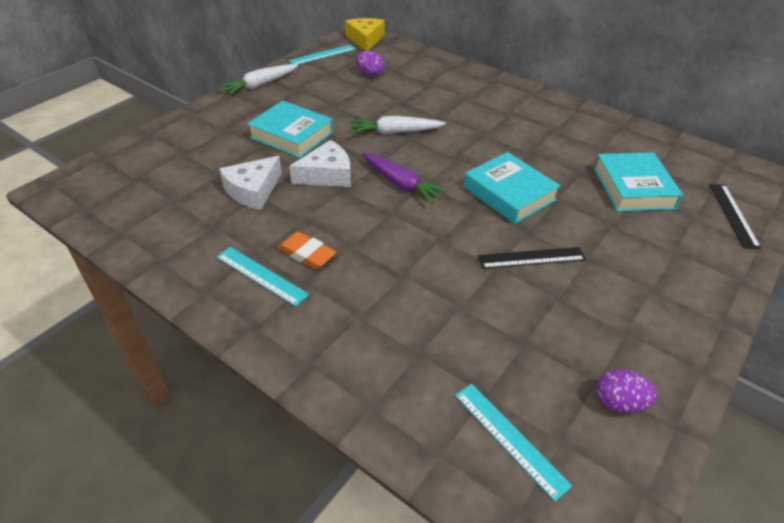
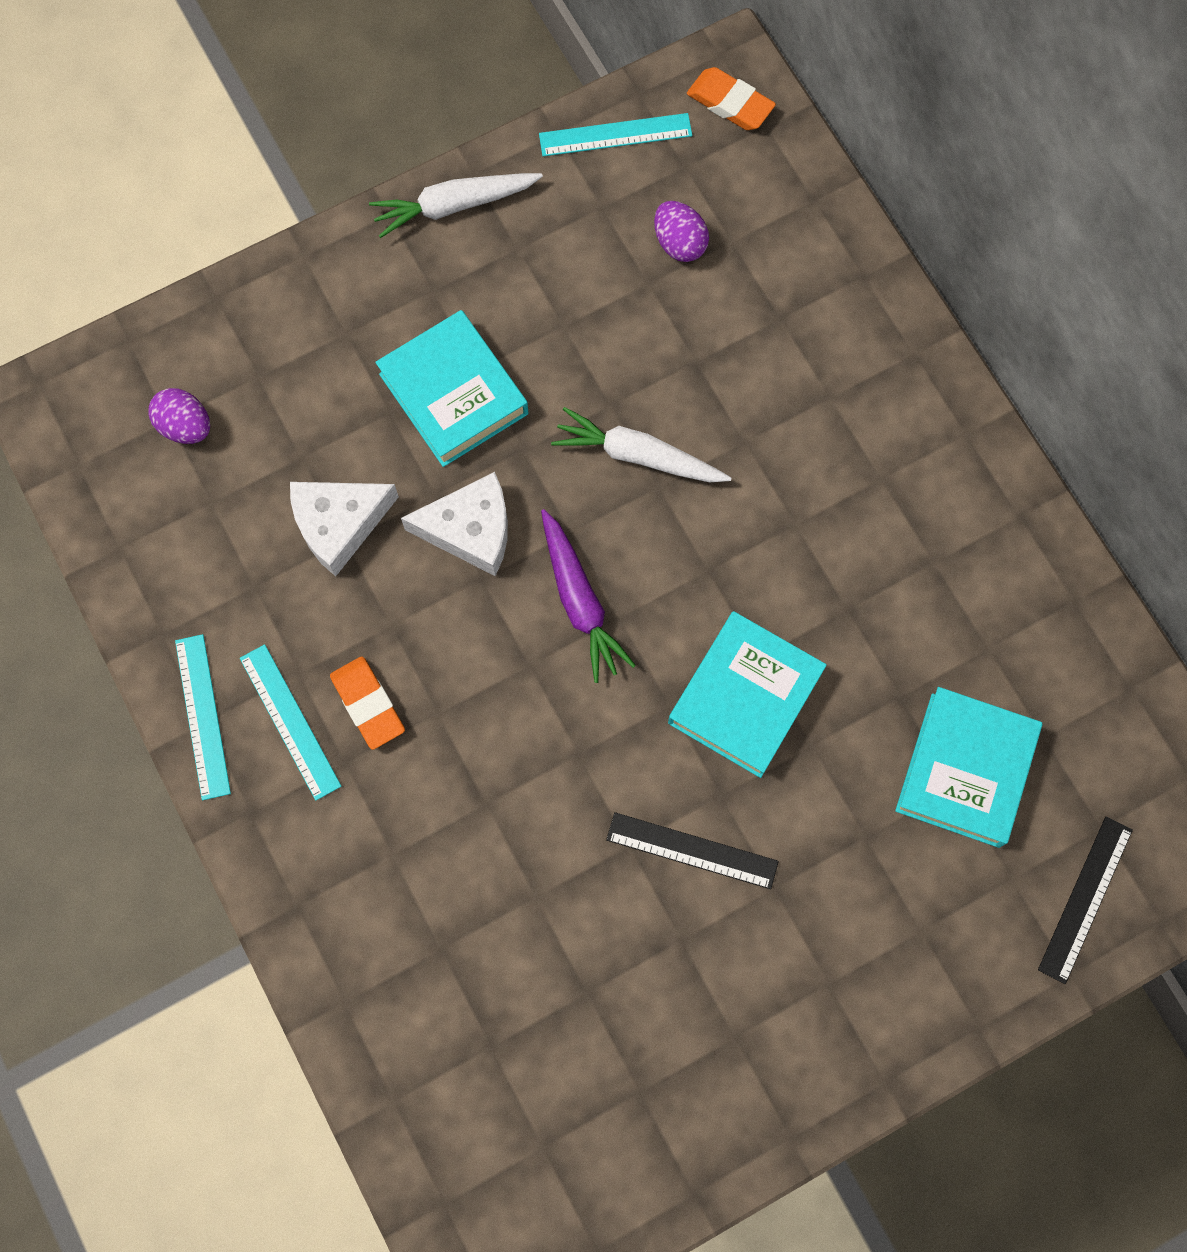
camera: 25 degrees right, 30 degrees up
yellow cheese [345,18,385,51] -> orange eraser [687,67,776,130]
turquoise ruler [455,384,572,501] -> turquoise ruler moved to [175,634,231,800]
turquoise book [464,152,561,224] -> turquoise book turned 45 degrees clockwise [668,611,827,778]
purple egg [596,369,657,413] -> purple egg moved to [149,388,210,444]

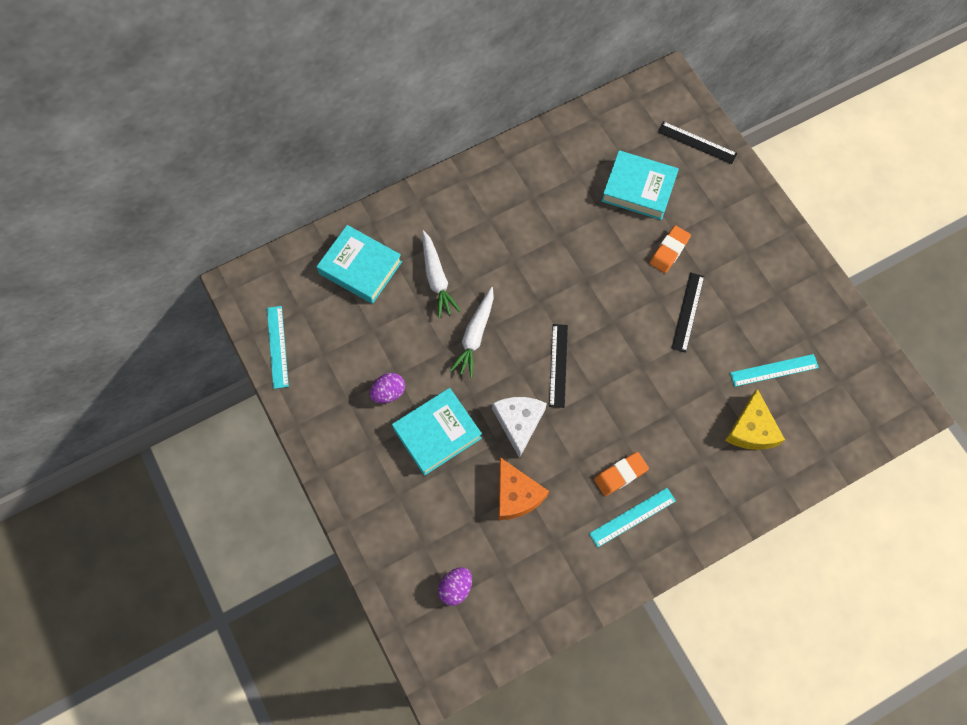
camera: 90 degrees left, 5 degrees down
turquoise ruler [175,634,231,800] -> turquoise ruler moved to [730,354,819,387]
white cheese [290,482,399,576] -> orange cheese [499,457,549,520]
white carrot [369,173,543,238] -> white carrot moved to [422,230,460,318]
purple carrot [541,509,636,683] -> black ruler [549,324,568,408]
purple egg [654,201,709,262] -> purple egg moved to [370,373,405,403]
turquoise book [668,611,827,778] -> turquoise book moved to [317,225,402,304]
orange eraser [687,67,776,130] -> orange eraser moved to [650,225,691,273]
none -> yellow cheese [725,389,785,450]

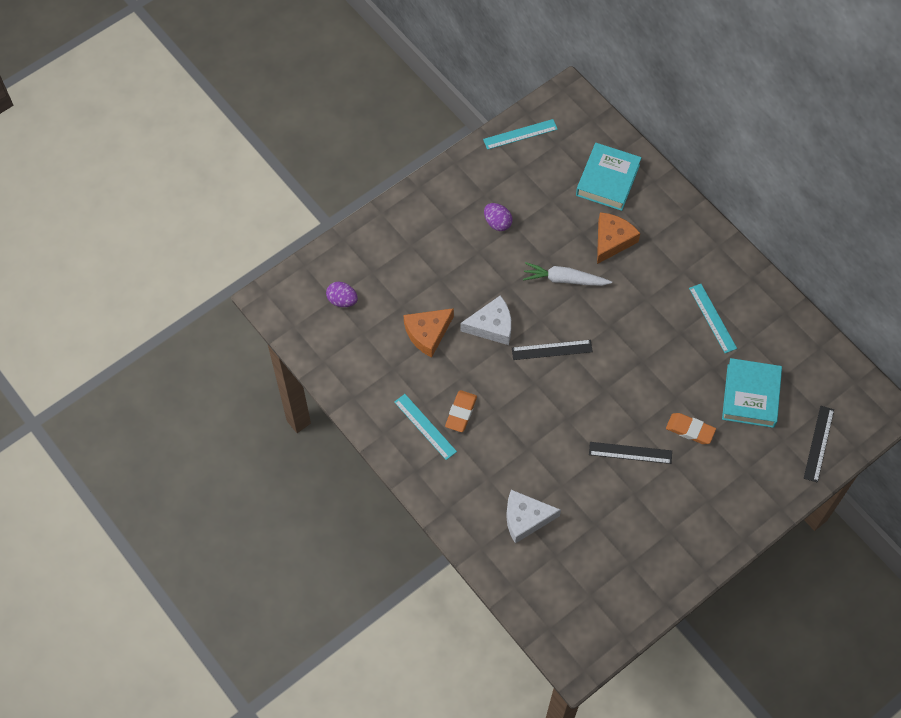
camera: 80 degrees right, 5 degrees down
turquoise book [392,388,482,476] -> none
white carrot [422,230,460,318] -> orange cheese [597,212,640,264]
orange eraser [594,452,649,496] -> orange eraser turned 60 degrees clockwise [445,390,477,432]
yellow cheese [725,389,785,450] -> white cheese [506,490,561,544]
turquoise ruler [730,354,819,387] -> turquoise ruler moved to [689,284,737,353]

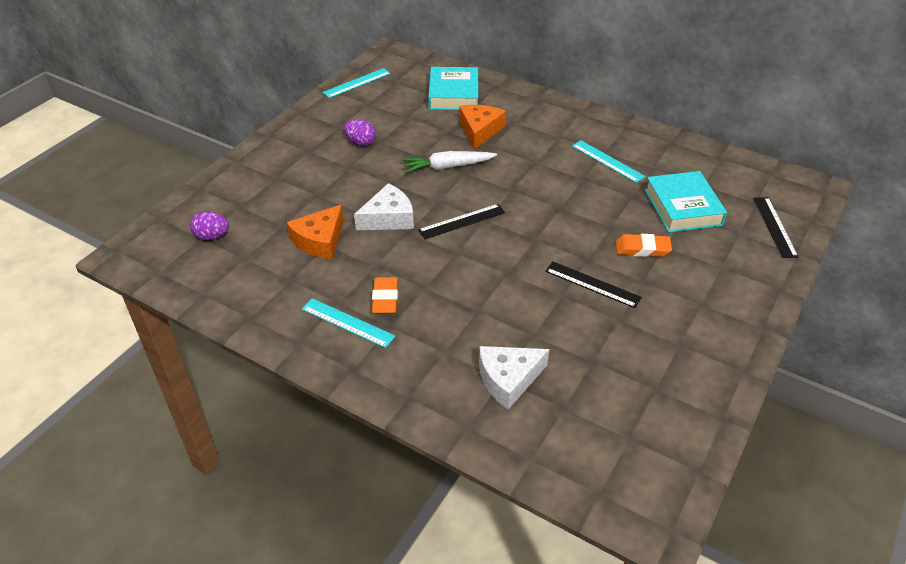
camera: 20 degrees left, 20 degrees down
black ruler [589,442,672,464] -> black ruler turned 45 degrees clockwise [545,261,642,308]

